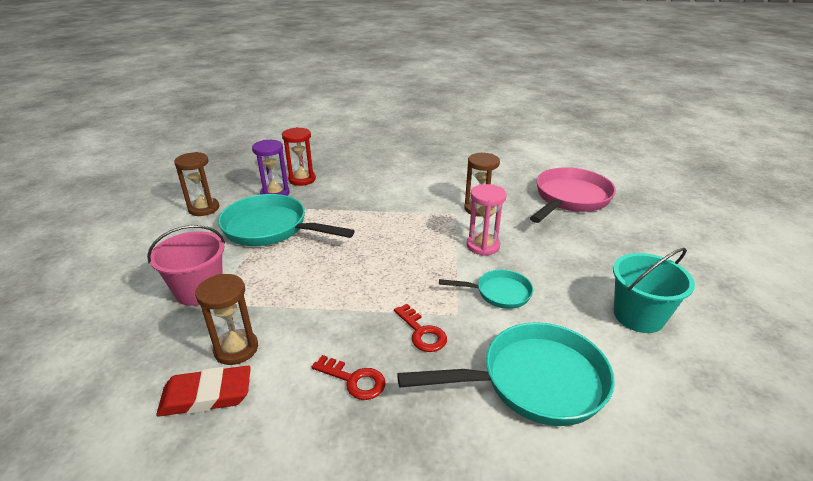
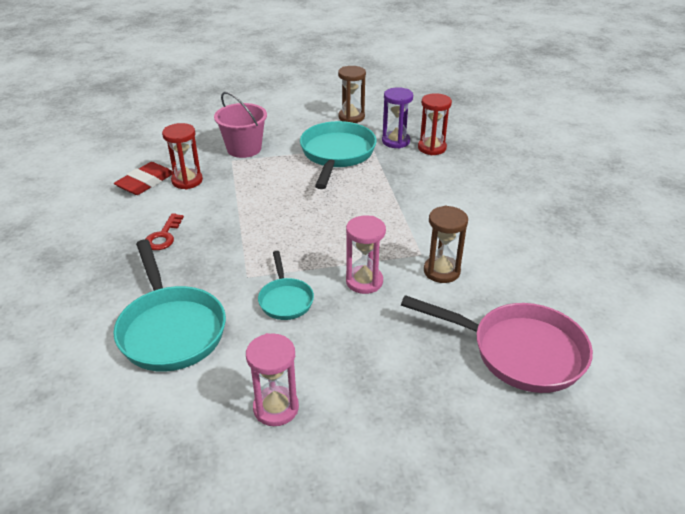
camera: 75 degrees right, 5 degrees up
red eraser [156,366,251,417] -> red eraser turned 60 degrees clockwise [114,162,173,195]
brown hourglass [195,274,258,365] -> red hourglass [162,123,203,189]
red key [394,304,447,352] -> none
turquoise bucket [613,248,695,333] -> pink hourglass [246,333,299,426]

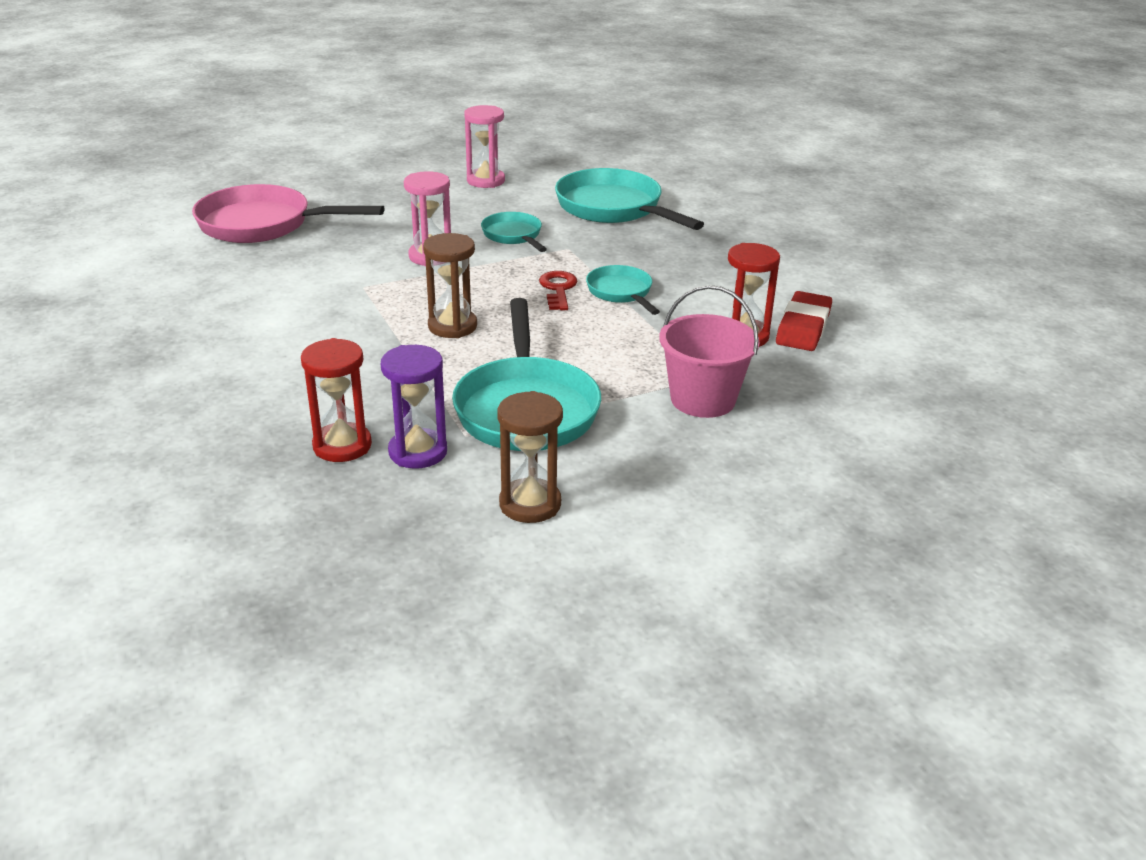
camera: 165 degrees right, 5 degrees down
red key [146,213,184,250] -> red key moved to [539,271,577,310]
brown hourglass [424,206,468,283] -> brown hourglass moved to [423,233,477,338]
none -> turquoise pan [586,265,660,315]

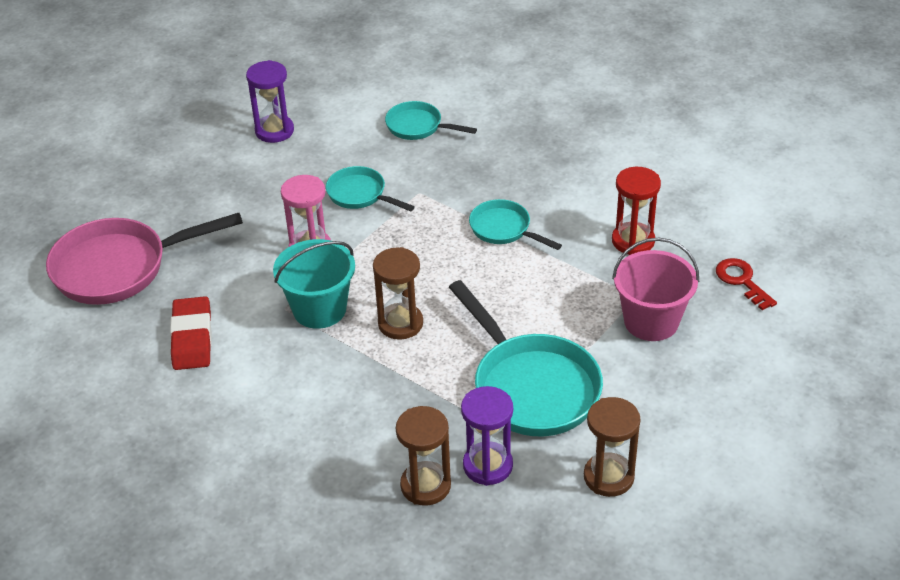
camera: 25 degrees left, 10 degrees up
red hourglass [301,338,372,462] -> brown hourglass [396,406,451,506]
pink hourglass [464,105,505,188] -> purple hourglass [246,60,294,143]
red key [539,271,577,310] -> red key moved to [716,258,777,310]
turquoise pan [555,168,704,230] -> turquoise pan [385,101,477,140], size x0.54
red eraser [776,291,832,351] -> red eraser moved to [170,296,212,370]
none -> turquoise bucket [273,239,355,329]

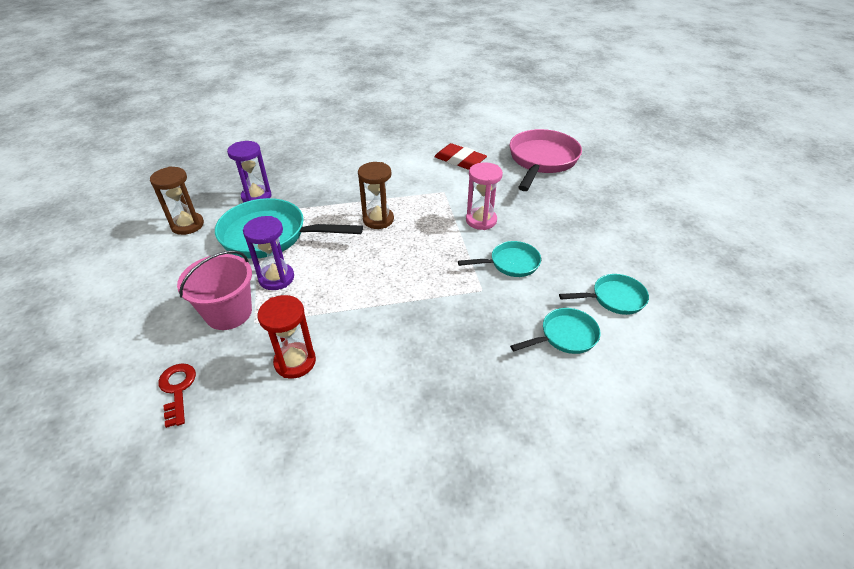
camera: 130 degrees right, 0 degrees up
purple hourglass [246,60,294,143] -> purple hourglass moved to [243,216,294,290]
turquoise bucket [273,239,355,329] -> none
brown hourglass [396,406,451,506] -> none
turquoise pan [469,199,562,250] -> turquoise pan moved to [559,274,649,315]
red key [716,258,777,310] -> red key turned 120 degrees counterclockwise [158,363,196,428]

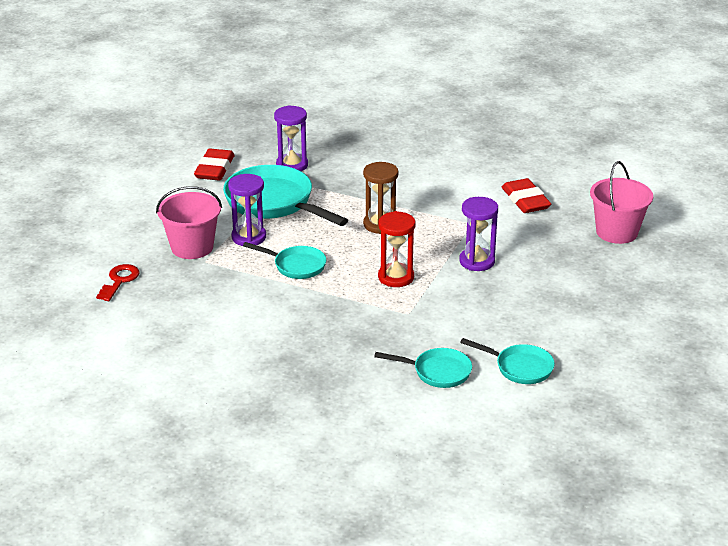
camera: 35 degrees right, 10 degrees down
brown hourglass [150,166,204,235] -> red eraser [194,148,235,181]
red hourglass [257,295,316,378] -> red hourglass moved to [378,211,416,287]
turquoise pan [458,241,541,277] -> turquoise pan moved to [243,242,326,279]
pink hourglass [466,162,503,230] -> purple hourglass [459,197,498,271]
pink pan [510,129,582,191] -> pink bucket [590,161,653,244]

